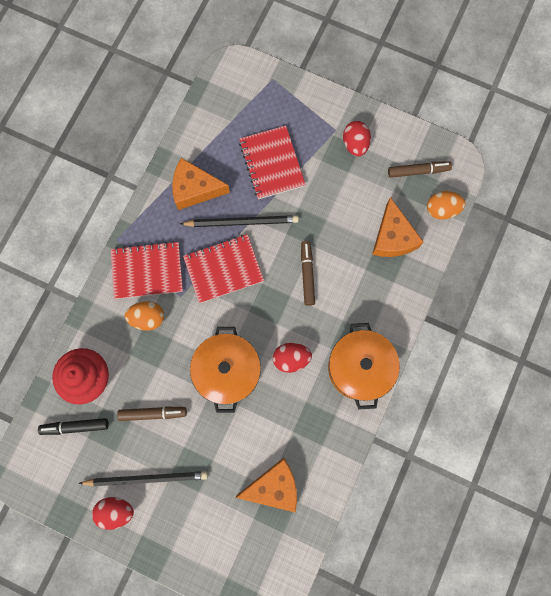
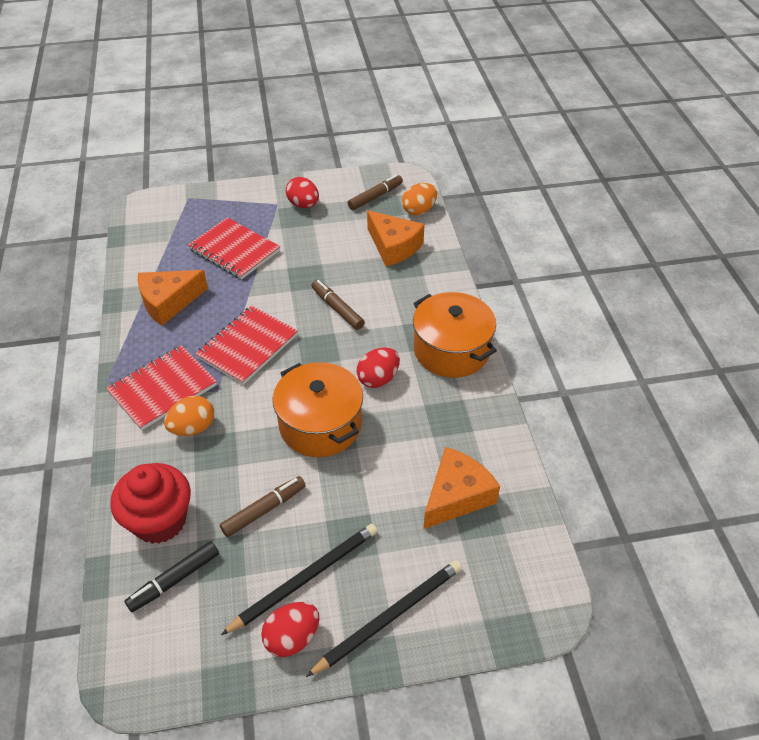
camera: 35 degrees left, 30 degrees down
black pencil [180,215,299,227] -> black pencil moved to [306,560,462,677]

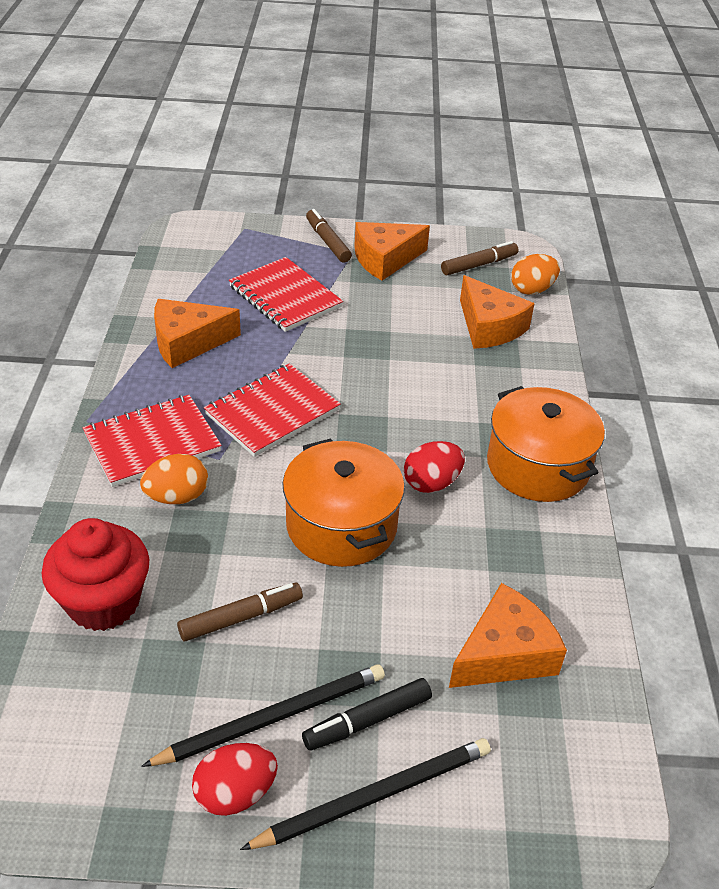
camera: 10 degrees right, 5 degrees down
black marker [125,541,219,612] -> black marker moved to [302,678,432,751]
red egg [286,177,319,208] -> orange cheese [354,222,430,281]
brown marker [311,280,365,330] -> brown marker moved to [306,209,352,263]

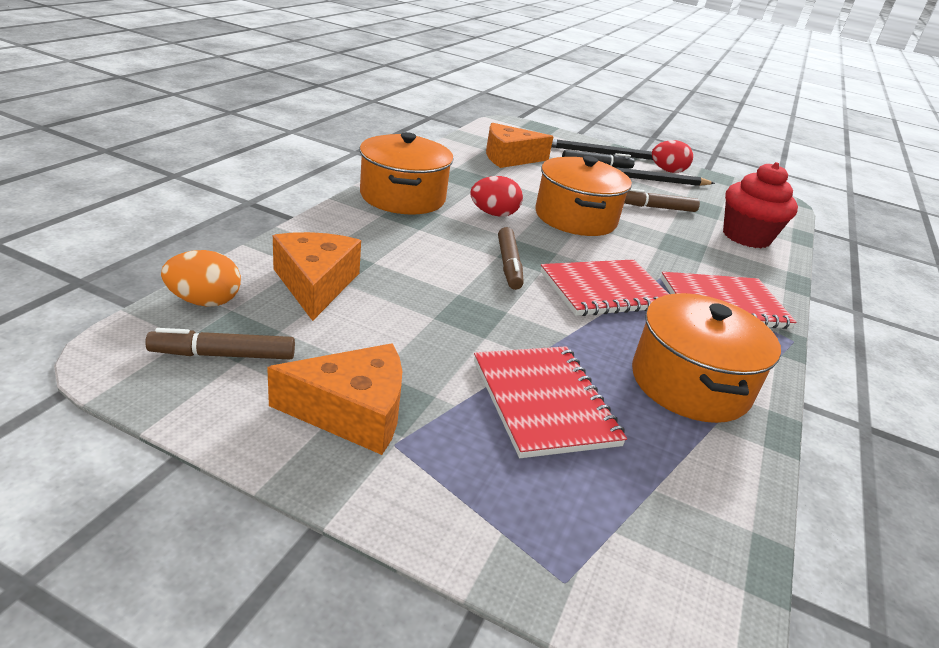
camera: 160 degrees left, 10 degrees down
orange egg [140,454,208,504] -> none
orange cheese [154,299,241,368] -> orange pot [632,293,781,423]
brown marker [306,209,352,263] -> brown marker moved to [498,227,524,290]

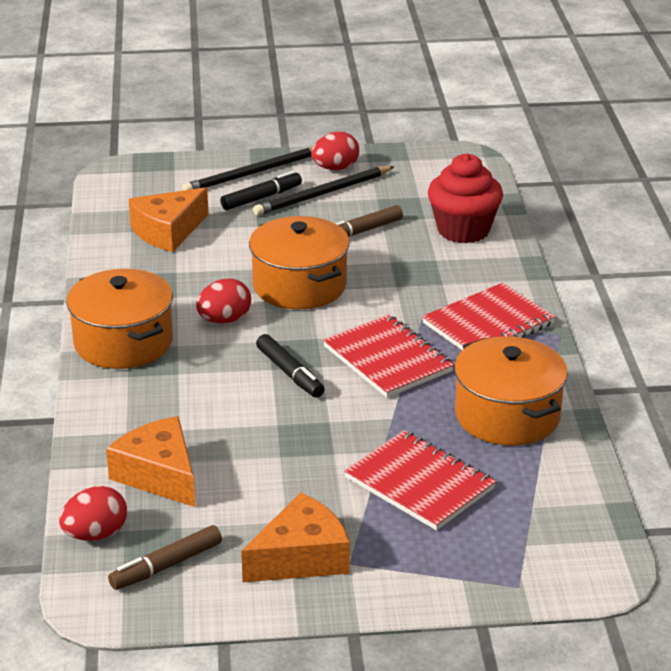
camera: 25 degrees left, 0 degrees up
orange egg [161,250,241,307] -> red egg [59,486,127,541]
brown marker [498,227,524,290] -> black marker [256,334,324,398]
red notebook [541,259,669,316] -> red notebook turned 75 degrees counterclockwise [323,314,454,398]

